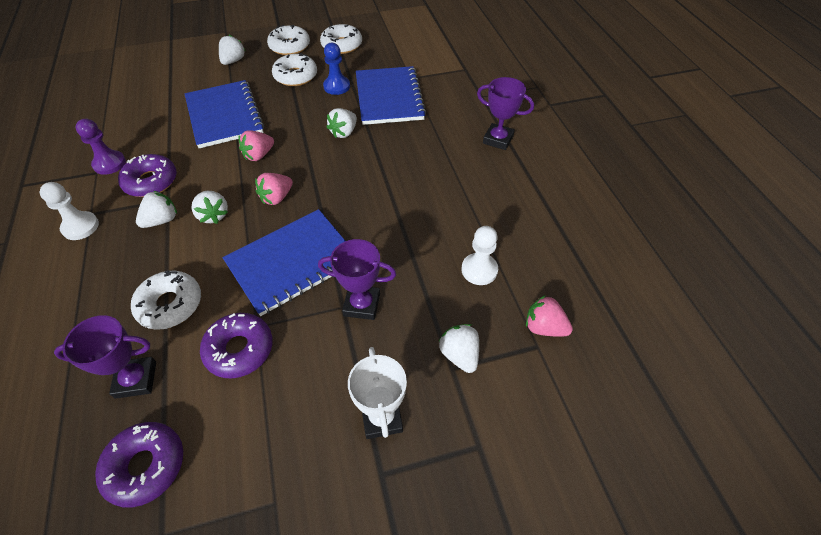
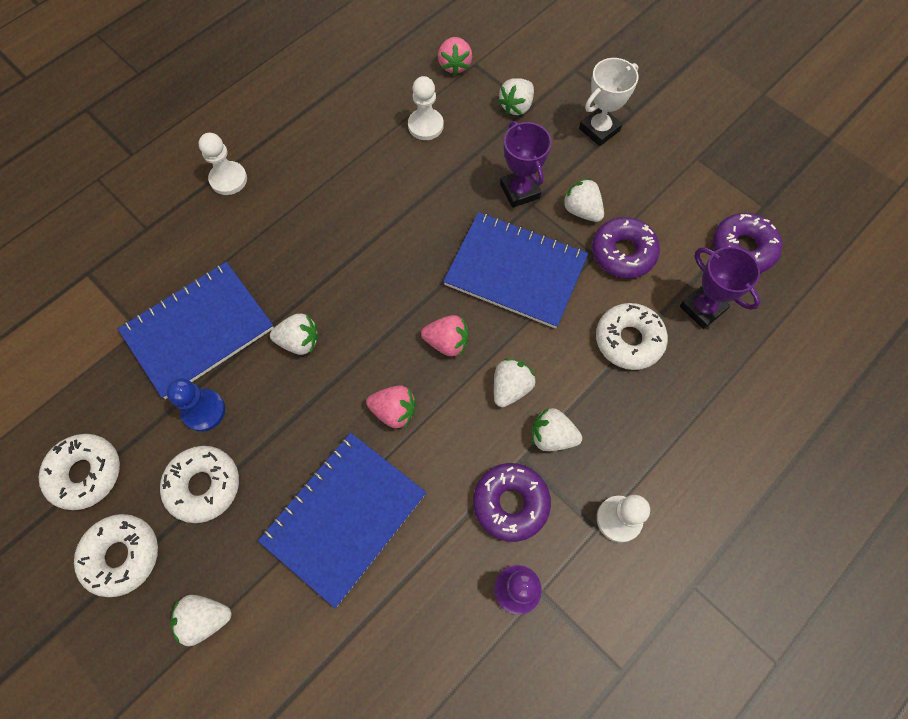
camera: 120 degrees left, 15 degrees up
purple trophy [477,77,534,150] -> white pawn [199,133,247,195]
none -> white strawberry [562,178,604,222]

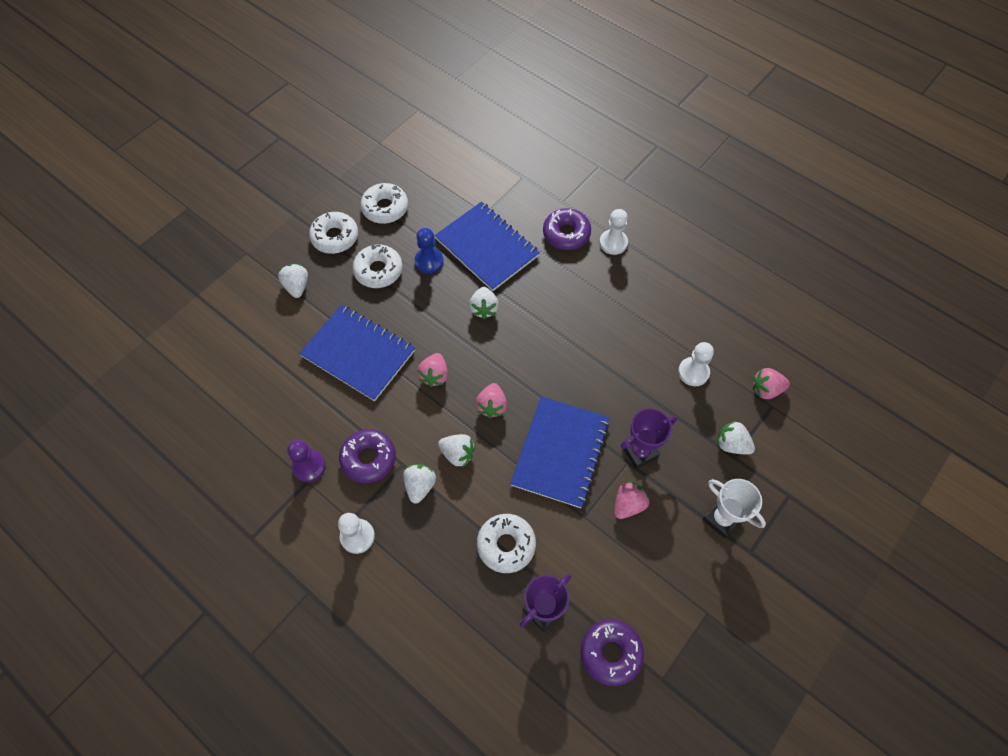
camera: 85 degrees right, 5 degrees down
white strawberry [562,178,604,222] -> pink strawberry [614,481,649,519]
purple donut [592,217,660,278] -> purple donut moved to [543,208,591,250]

